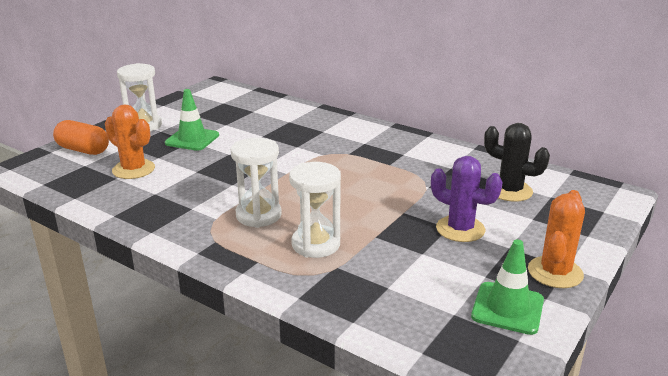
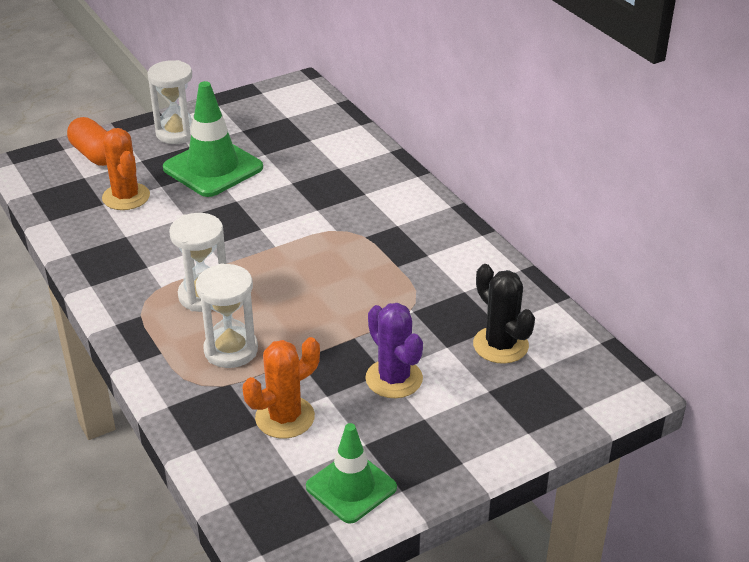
camera: 25 degrees right, 10 degrees up
green traffic cone [165,89,219,151] -> green traffic cone [163,81,263,197], size x1.52
orange cactus [528,190,585,288] -> orange cactus moved to [242,337,320,438]

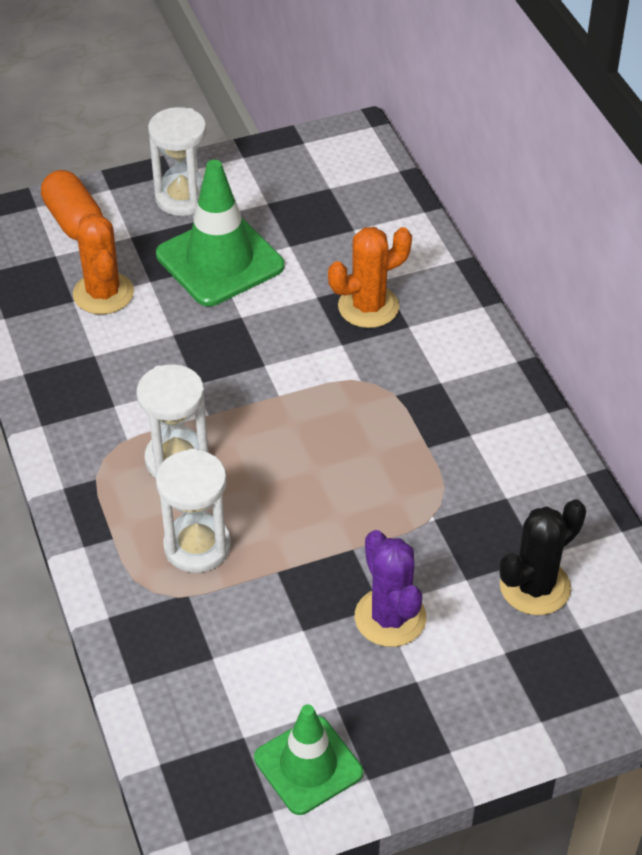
camera: 10 degrees right, 10 degrees up
orange cactus [242,337,320,438] -> orange cactus moved to [328,227,412,328]
black cactus [473,264,535,364] -> black cactus turned 75 degrees clockwise [500,499,586,615]

